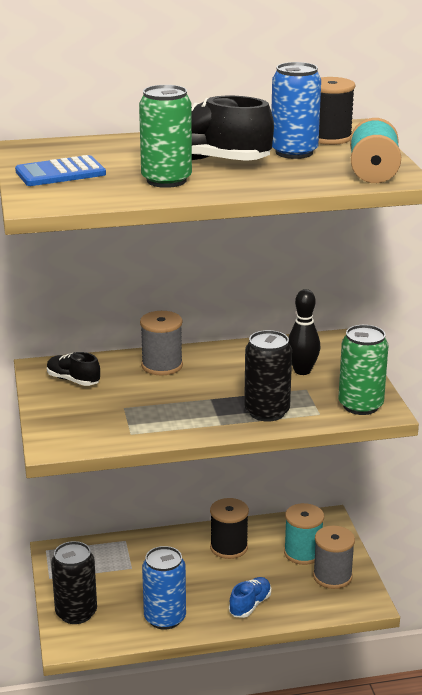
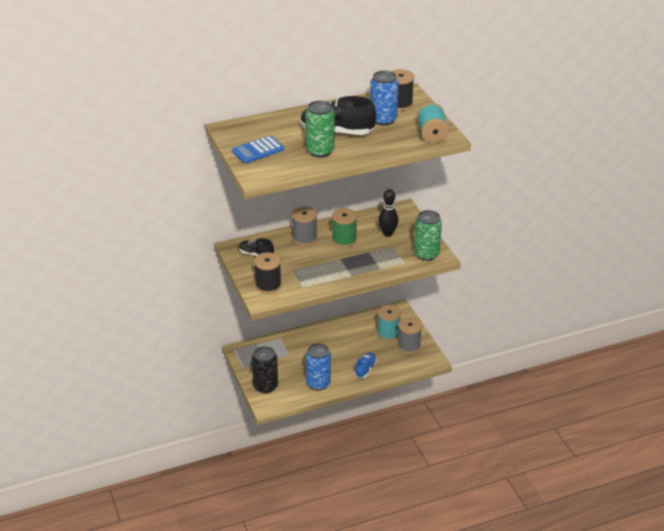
camera: 10 degrees left, 10 degrees up
black spool [210,498,249,559] -> black spool moved to [254,252,282,294]
black can [244,330,292,422] -> none
none -> green spool [332,208,357,247]

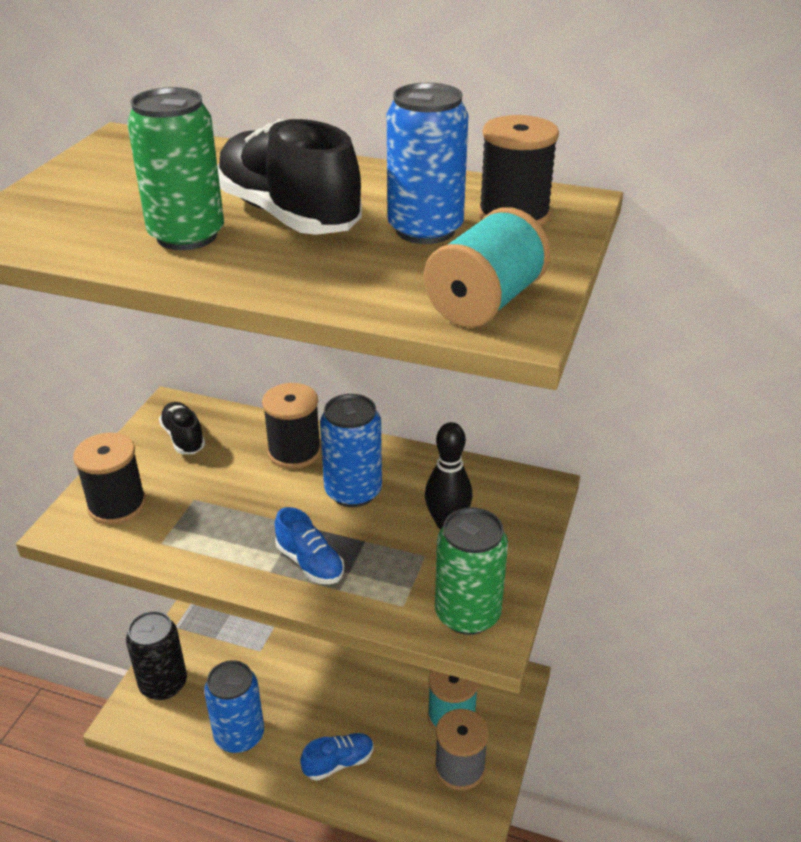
camera: 40 degrees right, 0 degrees up
blue calculator [232,136,284,163] -> none
grey spool [292,206,317,246] -> black spool [262,383,321,469]
green spool [332,208,357,247] -> blue can [320,394,382,507]
none -> blue shoe [275,507,344,584]

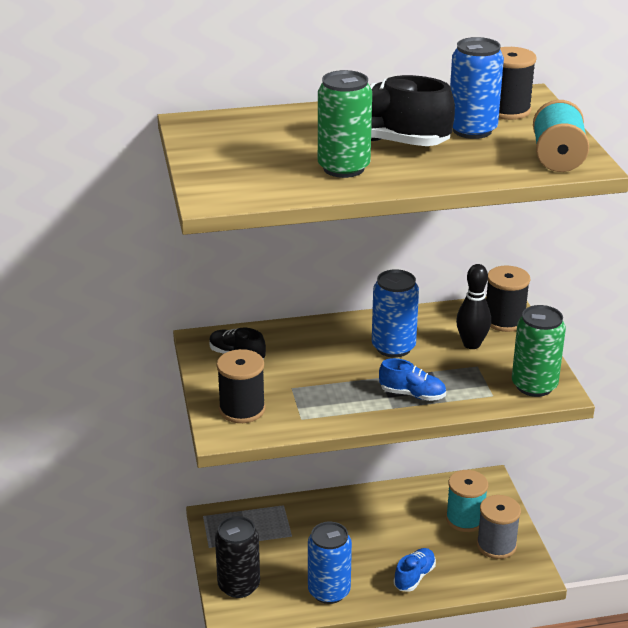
camera: 30 degrees left, 5 degrees down
black spool [262,383,321,469] -> black spool moved to [486,266,530,332]

